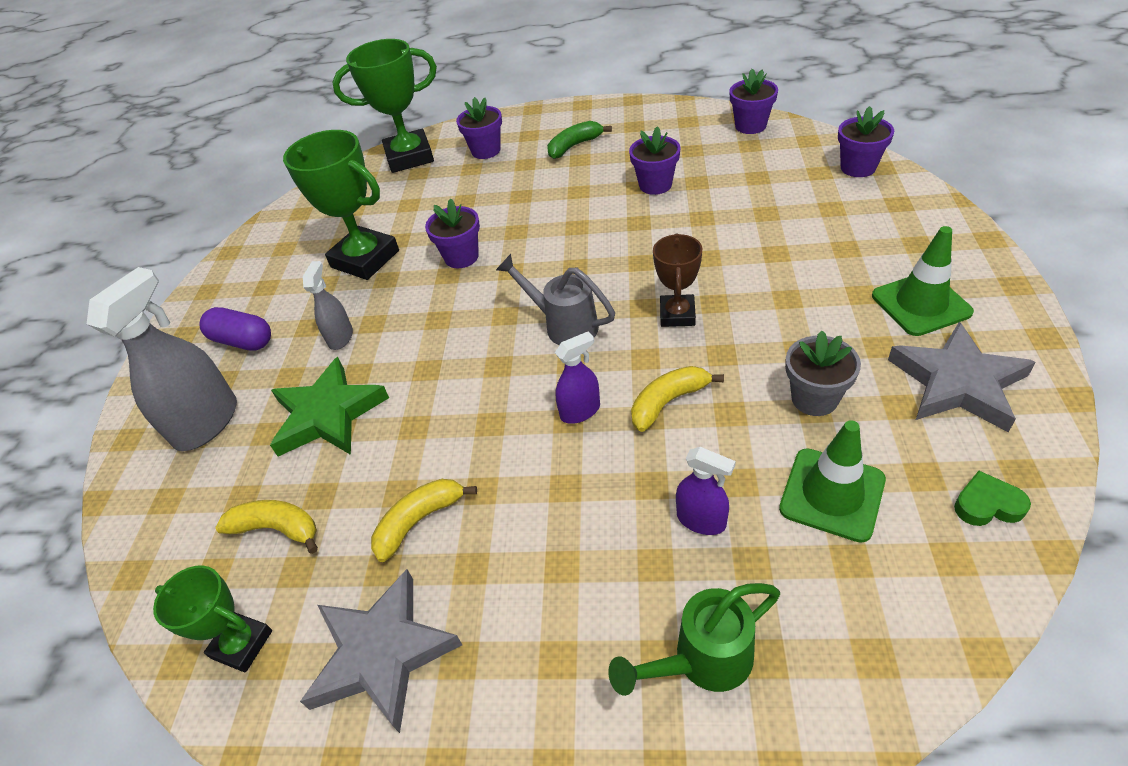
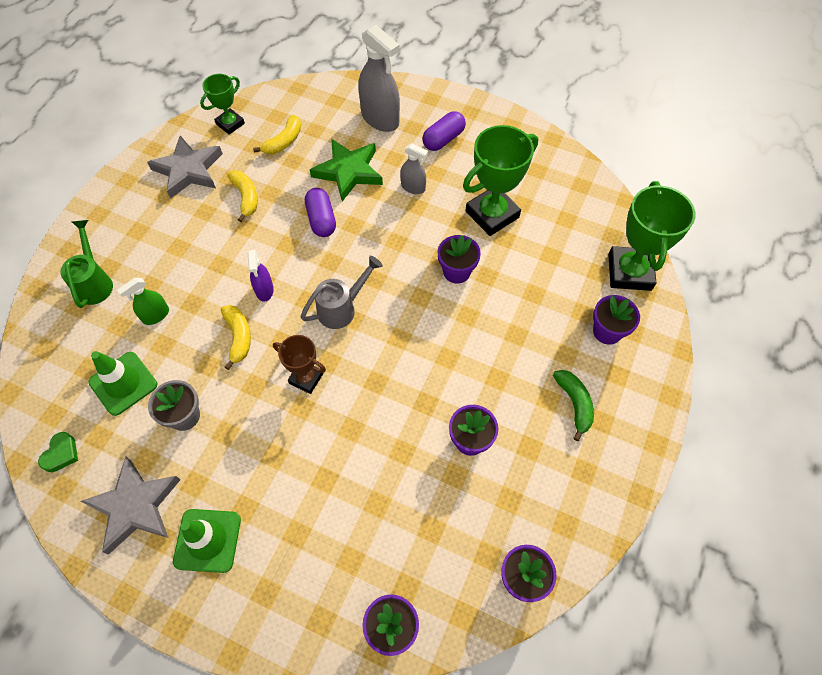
camera: 105 degrees right, 15 degrees up
purple spray bottle [676,447,736,535] -> green spray bottle [117,278,169,325]
none -> purple capsule [305,188,336,237]

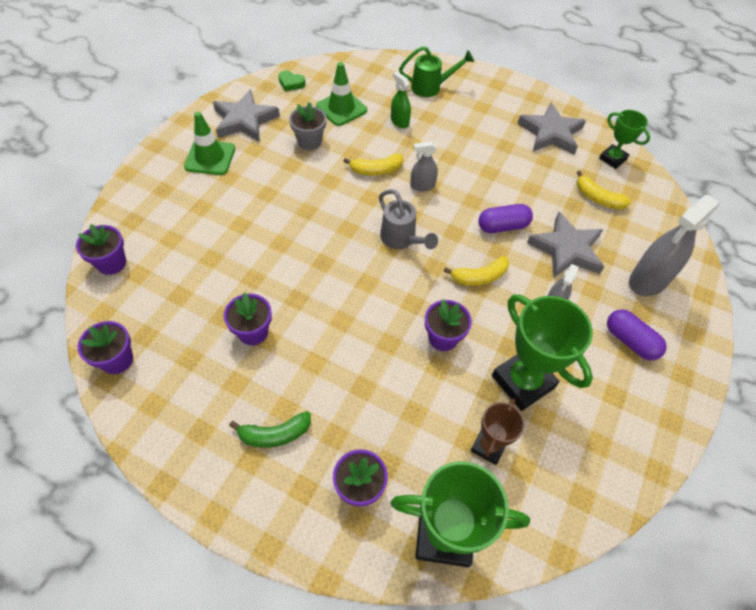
camera: 90 degrees right, 5 degrees down
yellow banana [227,170,258,222] -> yellow banana moved to [444,256,510,286]
purple spray bottle [248,250,274,302] -> grey spray bottle [410,141,438,191]
brown trophy [273,335,326,394] -> brown trophy moved to [471,399,525,465]
green star [310,139,383,202] -> grey star [527,212,604,278]

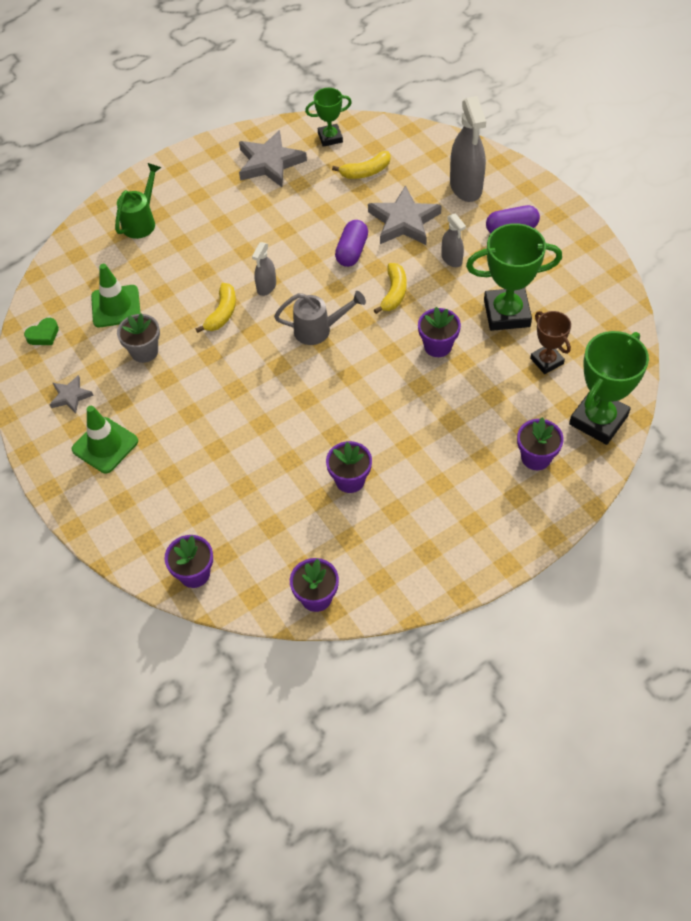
camera: 55 degrees left, 0 degrees up
grey star [213,89,280,142] -> grey star [49,375,94,414], size x0.53
green banana [229,411,311,448] -> none
green spray bottle [391,72,411,128] -> none

